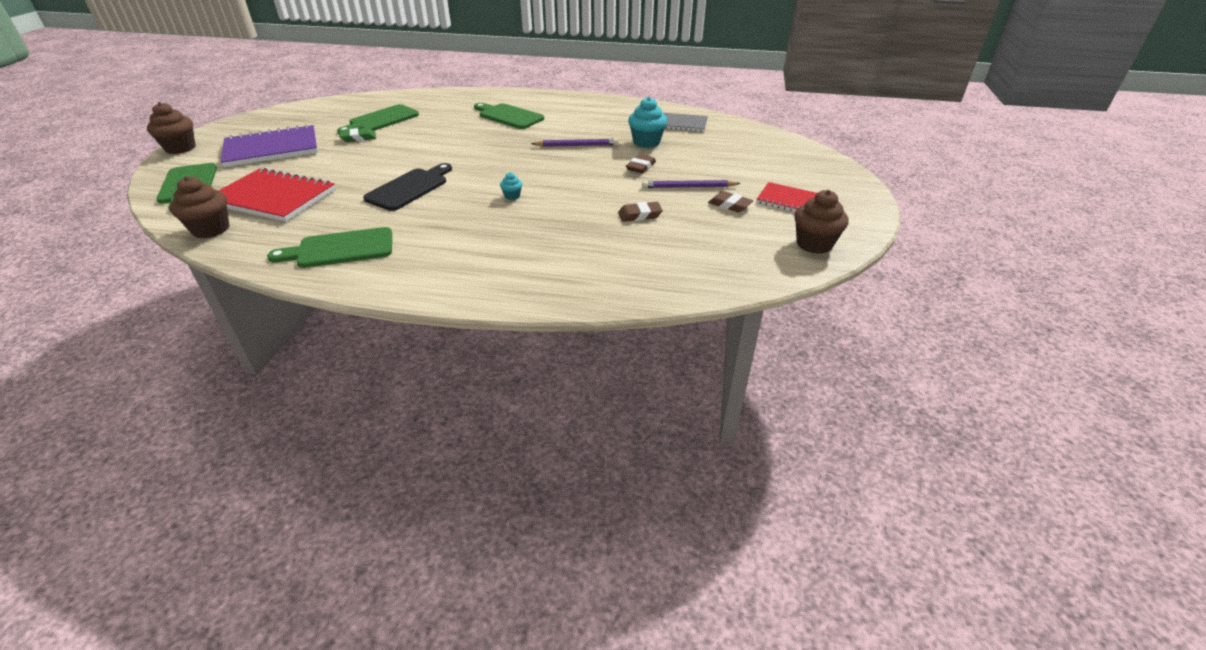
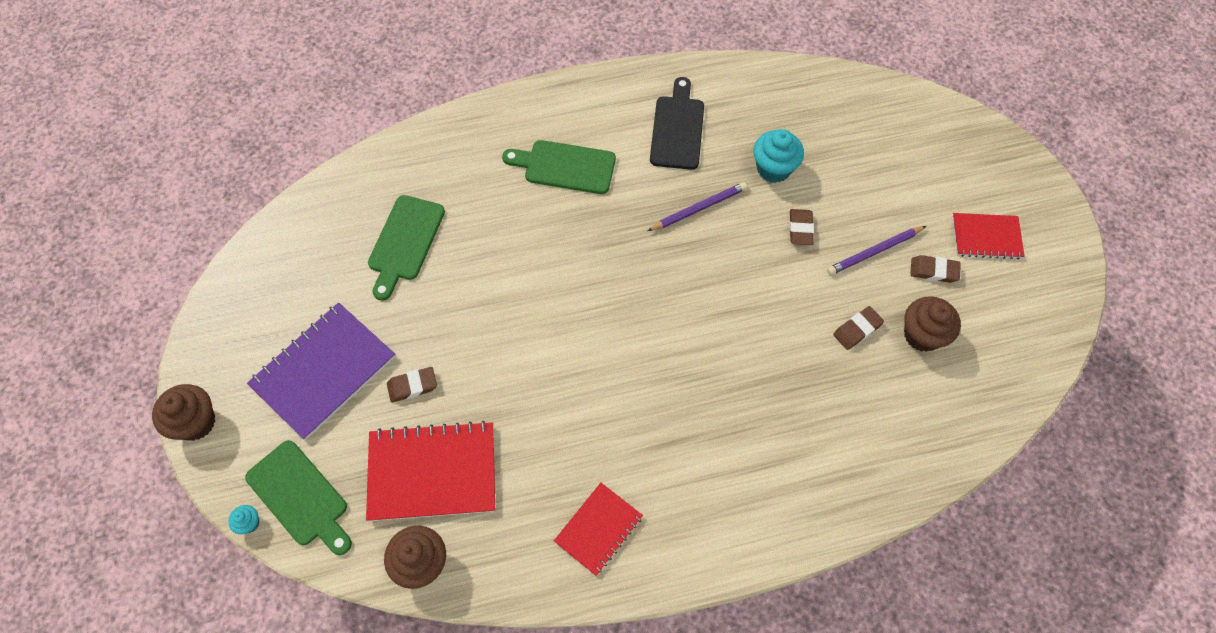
camera: 25 degrees left, 25 degrees up
green cutting board [267,227,392,268] -> red notebook [554,483,643,576]
green eraser [339,128,376,142] -> none
black cutting board [363,163,452,211] -> black cutting board moved to [650,77,704,170]
turquoise cupcake [500,172,522,200] -> turquoise cupcake moved to [228,505,259,534]
grey notebook [663,113,708,132] -> none
brown cupcake [794,190,849,254] -> brown cupcake moved to [904,296,961,352]
none -> brown eraser [387,367,437,403]

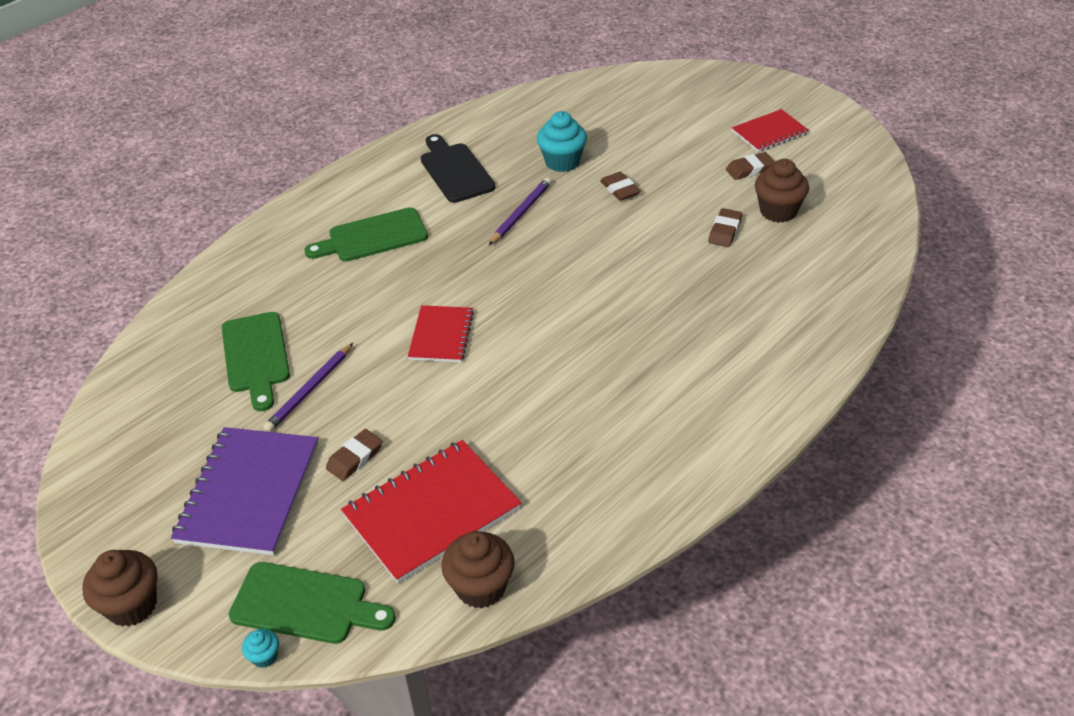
camera: 30 degrees left, 20 degrees down
red notebook [554,483,643,576] -> red notebook moved to [408,305,474,362]
purple pencil [827,226,926,275] -> purple pencil moved to [263,343,353,432]

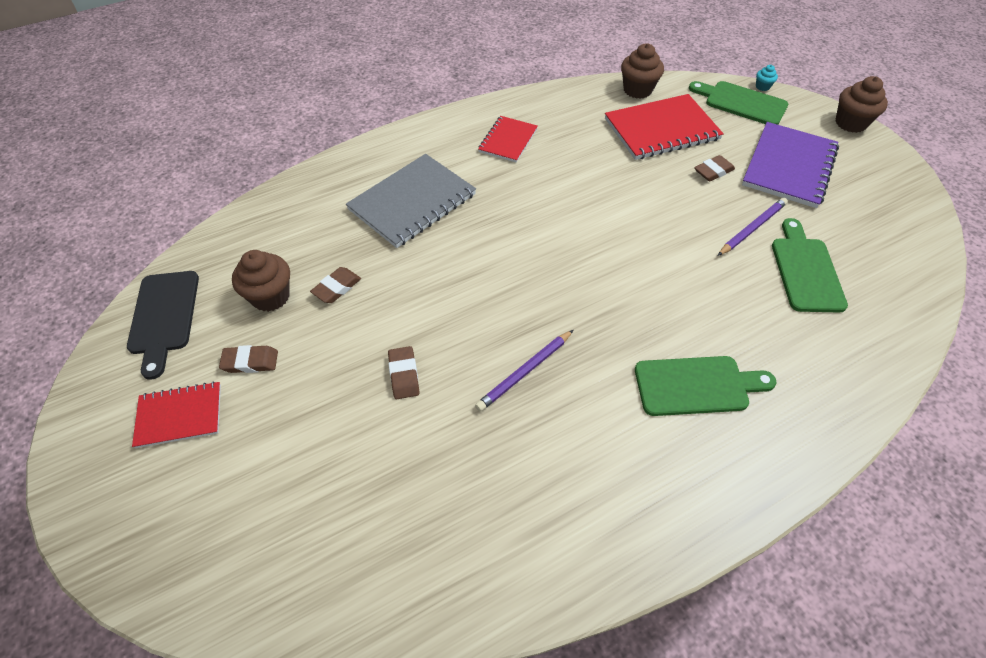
camera: 165 degrees left, 10 degrees up
red notebook [408,305,474,362] -> red notebook moved to [478,116,538,162]
black cutting board [421,134,496,203] -> black cutting board moved to [127,271,199,380]
turquoise cupcake [537,111,587,172] -> none
none -> grey notebook [346,154,476,248]

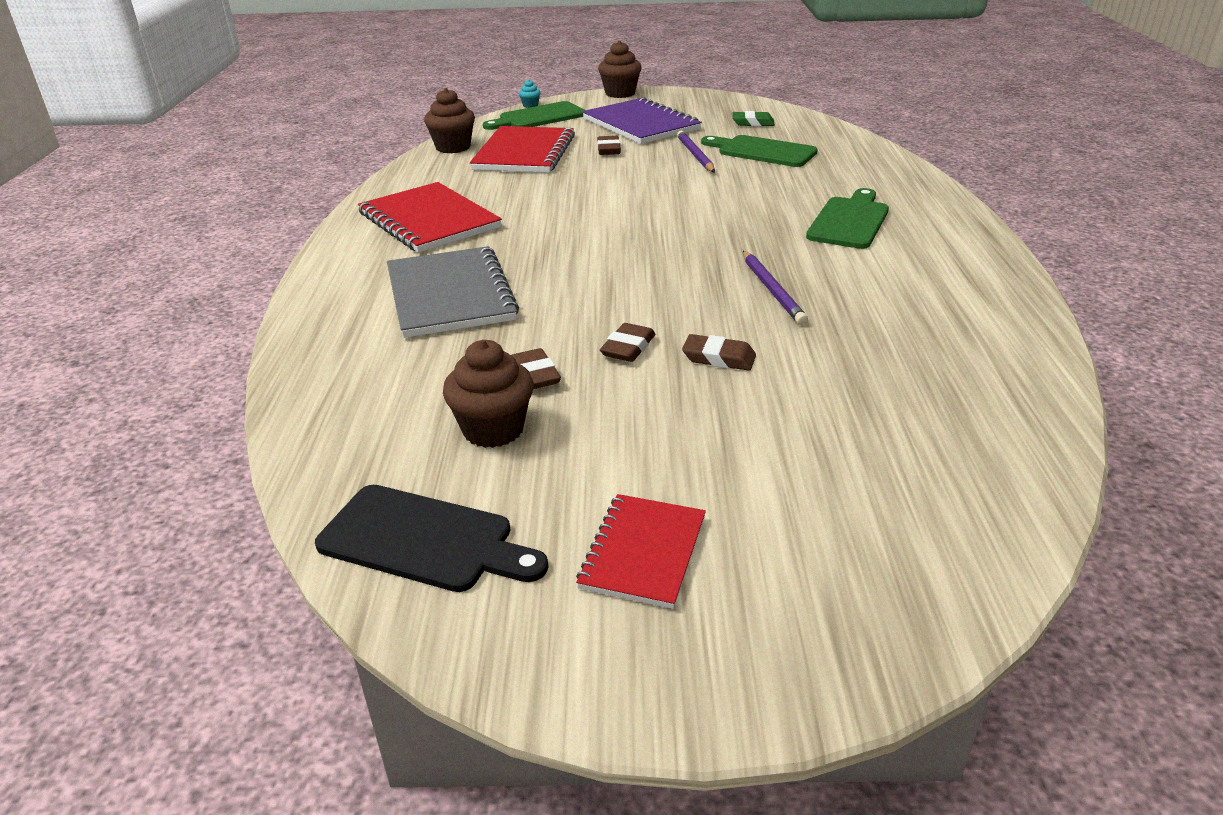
camera: 60 degrees left, 20 degrees down
brown eraser [219,345,278,373] -> brown eraser moved to [600,323,655,362]
red notebook [478,116,538,162] -> red notebook [358,182,502,253], size x1.70
none -> green eraser [732,111,775,126]

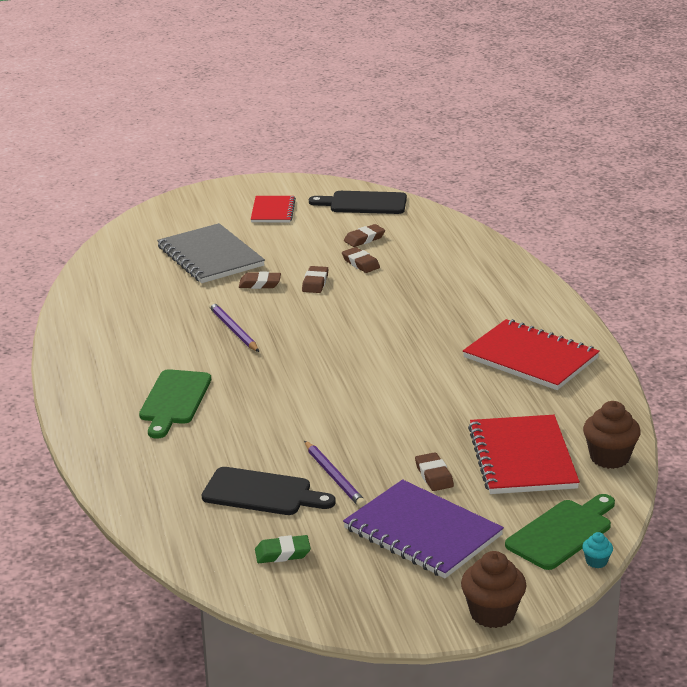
camera: 165 degrees right, 5 degrees down
grey notebook [387,246,519,338] -> grey notebook moved to [157,223,265,283]
brown cupcake [443,340,534,448] -> brown eraser [344,224,385,247]
green cutting board [701,135,818,167] -> black cutting board [202,467,336,515]

